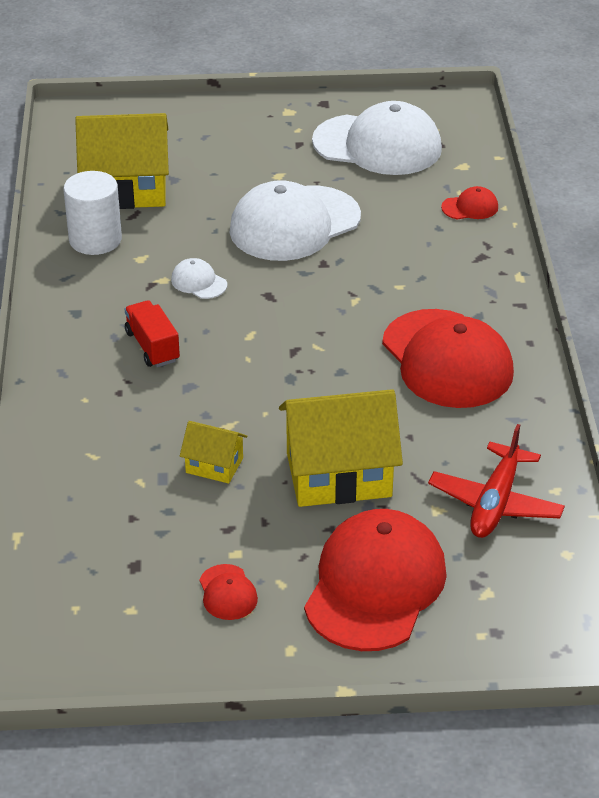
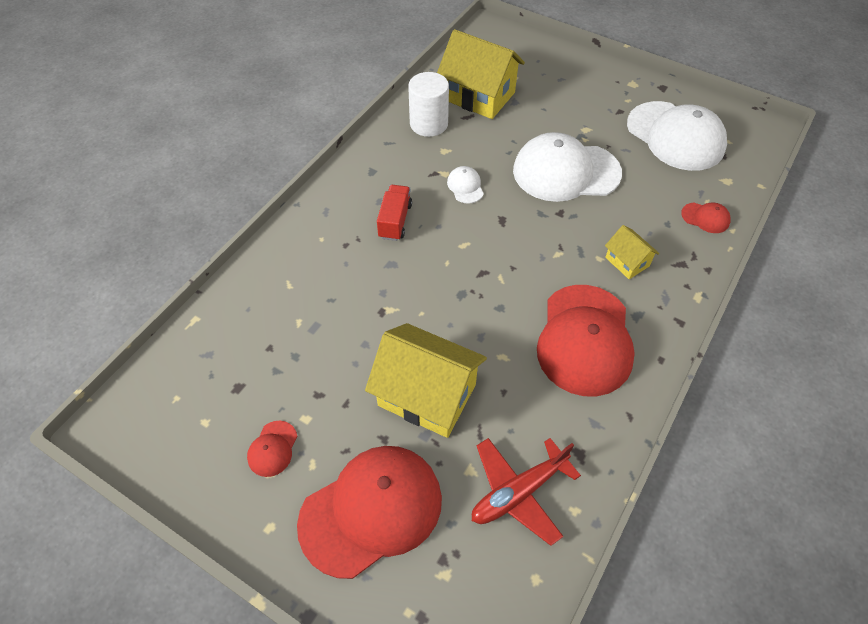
camera: 35 degrees right, 15 degrees up
yellow house [180,421,247,484] -> yellow house moved to [605,225,660,279]

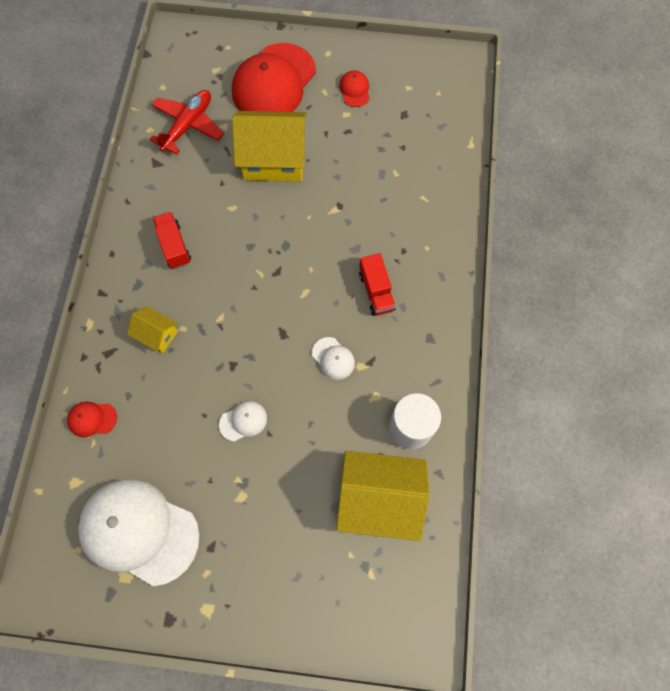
camera: 155 degrees right, 15 degrees up
white cap [513,132,622,202] -> white cap [219,401,267,442], size x0.42
red cap [537,285,635,396] -> red truck [153,212,191,269]

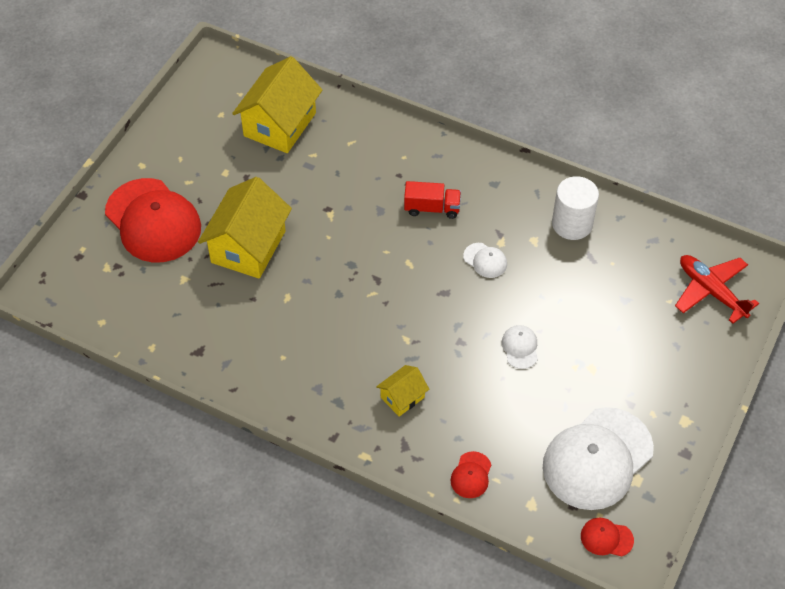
camera: 70 degrees left, 15 degrees down
red plane [150,90,224,155] -> red plane moved to [675,255,759,324]
red truck [153,212,191,269] -> none
white cap [312,337,355,380] -> white cap turned 60 degrees clockwise [463,243,507,278]
yellow house [336,451,429,541] -> yellow house moved to [232,56,322,153]
red cap [339,70,370,107] -> red cap moved to [581,518,634,556]

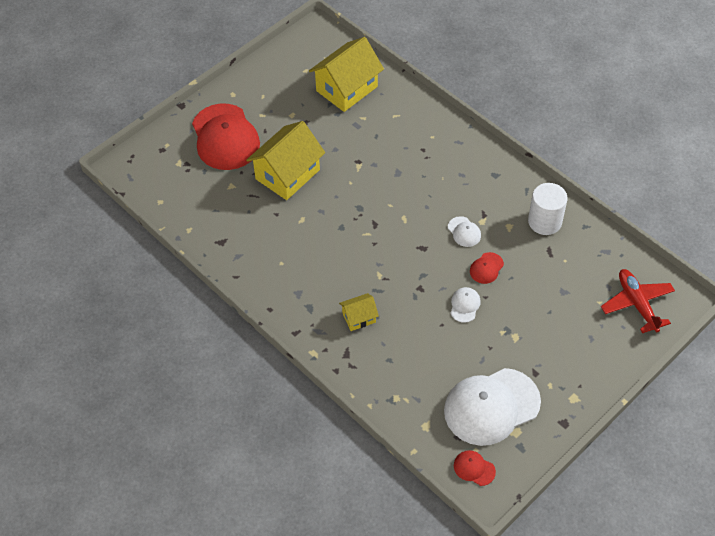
camera: 20 degrees right, 0 degrees up
red truck [404,181,461,219] -> none
red cap [450,451,491,498] -> red cap moved to [470,252,504,284]

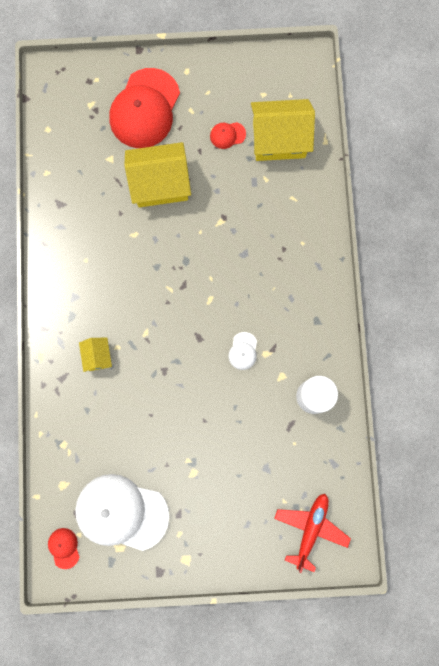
camera: 40 degrees right, 25 degrees up
yellow house [339,293,379,331] -> yellow house turned 60 degrees clockwise [79,337,112,372]
white cap [450,287,481,323] -> none
red cap [470,252,504,284] -> red cap moved to [210,122,246,149]

